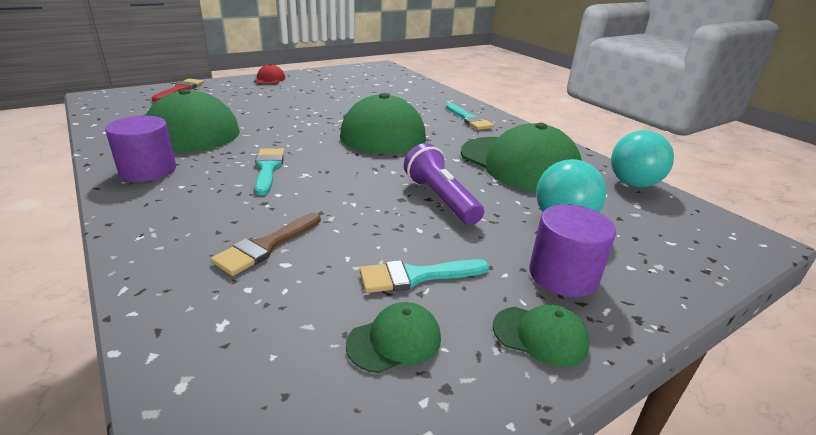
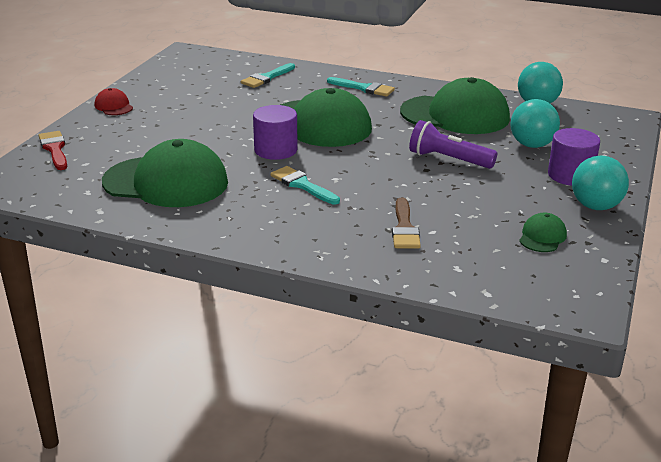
camera: 35 degrees left, 0 degrees up
purple cylinder [105,116,176,182] -> purple cylinder moved to [253,105,298,160]
turquoise brush [359,259,489,293] -> turquoise brush moved to [241,63,295,88]
green cap [493,304,590,367] -> turquoise ball [572,156,629,210]

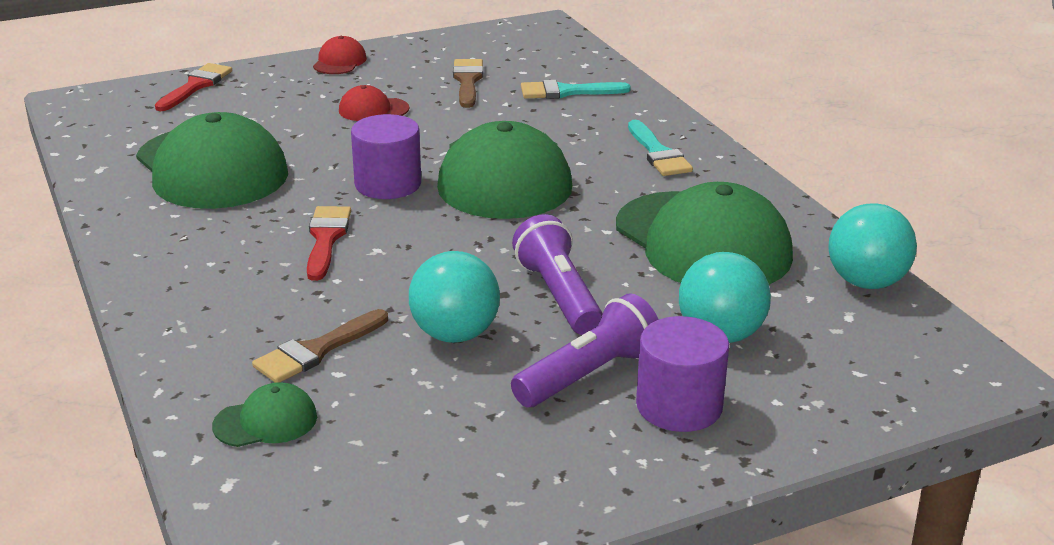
camera: 45 degrees right, 0 degrees up
turquoise brush [271,166,340,204] -> red brush [307,206,351,281]
green cap [519,212,567,252] -> green cap moved to [212,382,317,447]
turquoise ball [572,156,629,210] -> turquoise ball moved to [409,251,500,343]
none -> red cap [339,85,409,121]
none -> brown brush [453,59,483,108]
none -> purple flashlight [511,293,659,407]

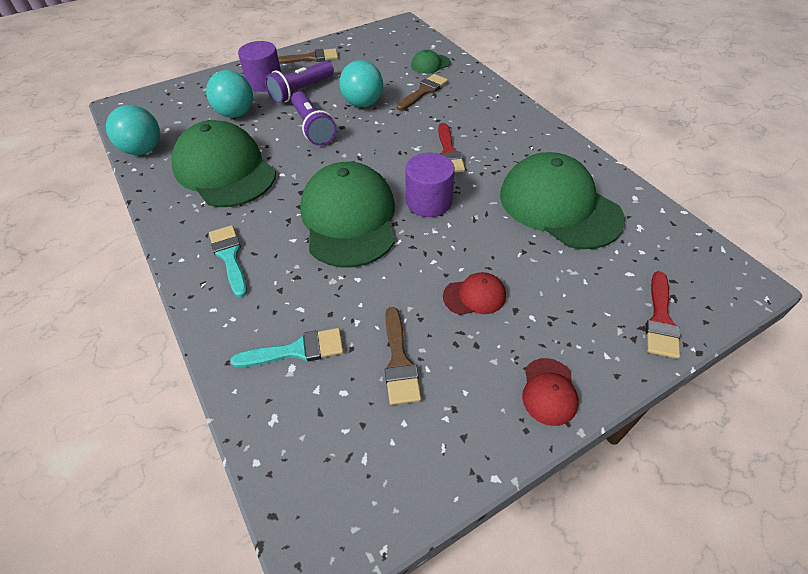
camera: 175 degrees right, 20 degrees up
none -> brown brush [278,48,338,64]

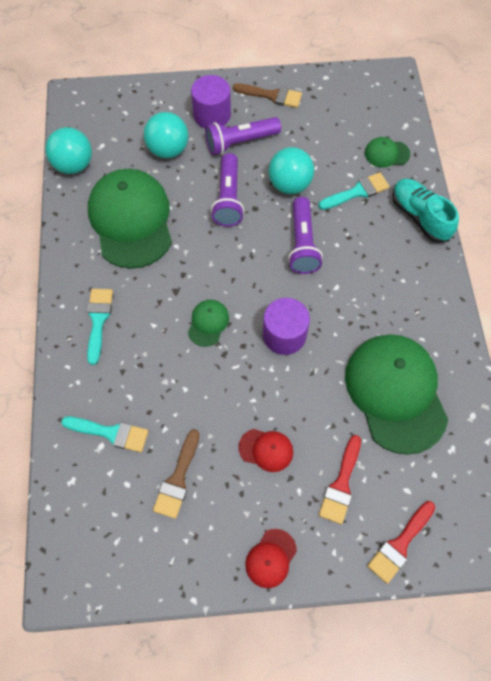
camera: 25 degrees right, 15 degrees up
green cap [300,162,395,268] -> green cap [188,300,229,347], size x0.43
brown brush [397,74,448,111] -> turquoise brush [318,172,390,210]
red brush [438,123,465,173] -> red brush moved to [319,435,361,524]
none -> purple flashlight [288,197,323,274]
none -> turquoise shoe [392,179,459,243]

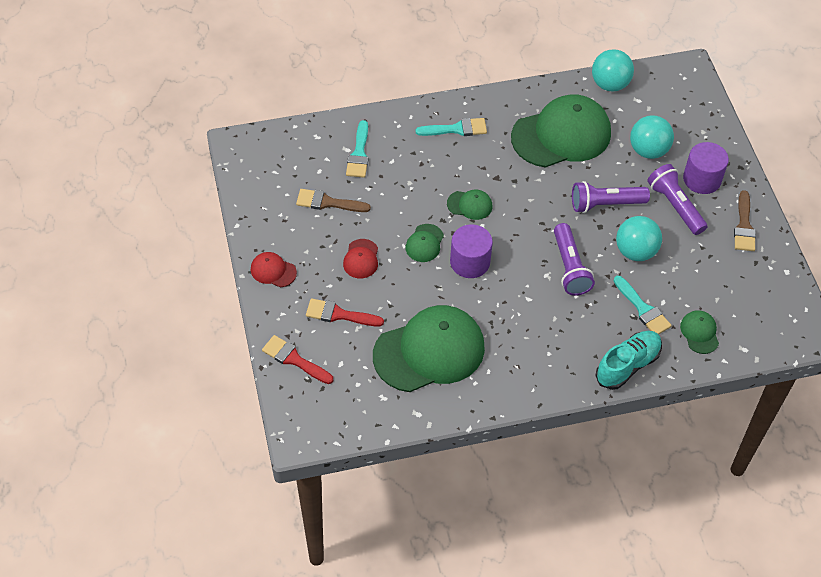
camera: 80 degrees right, 10 degrees down
purple flashlight [288,197,323,274] -> purple flashlight turned 90 degrees counterclockwise [554,223,595,296]
none -> green cap [406,224,444,262]

